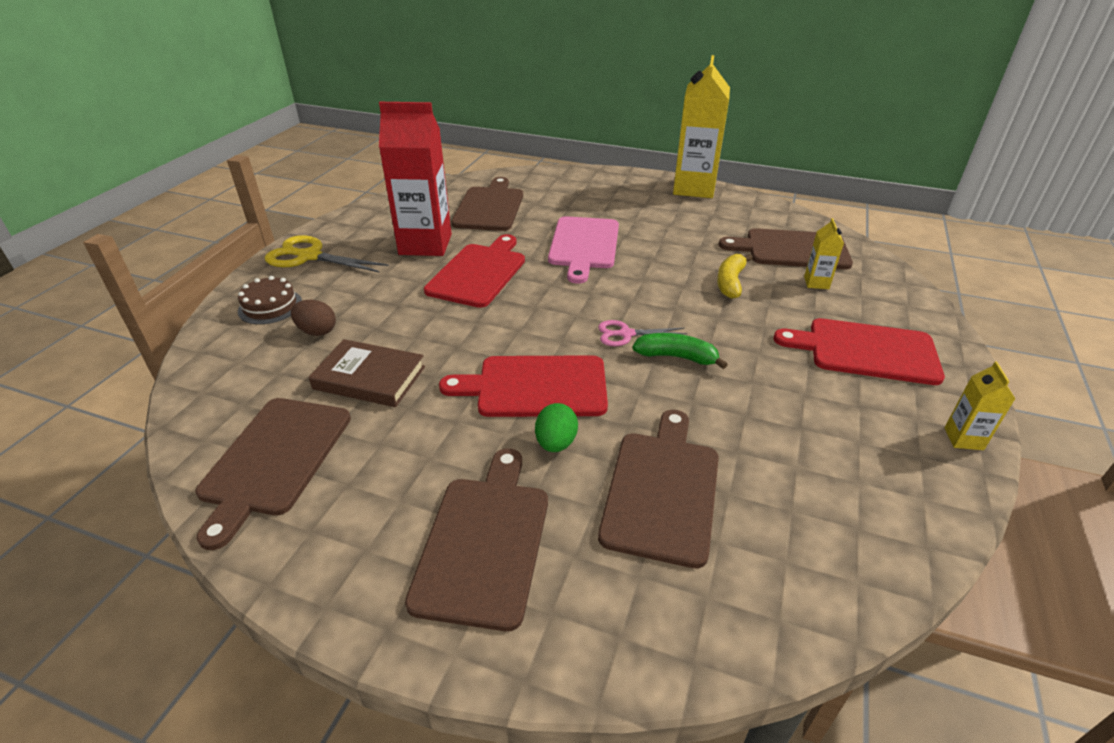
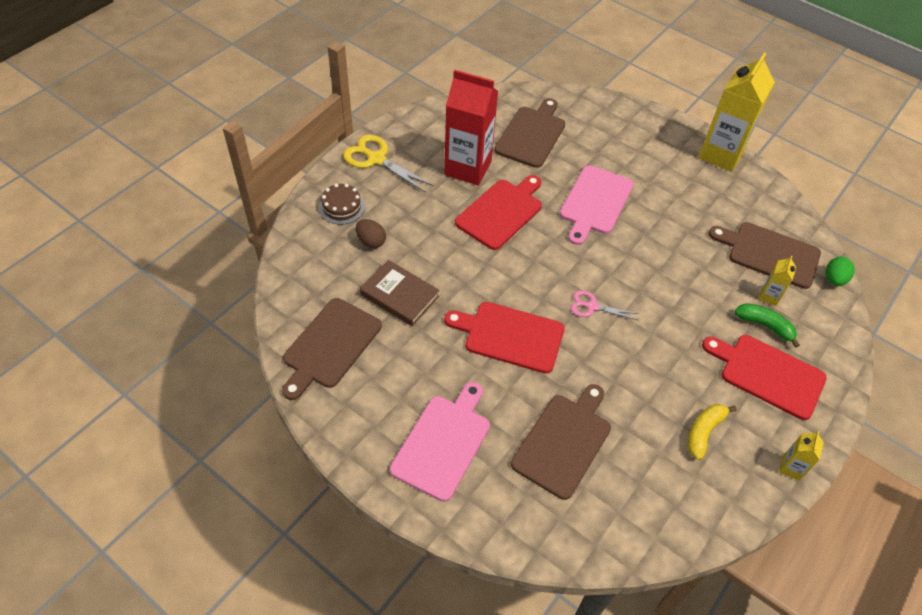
camera: 15 degrees right, 15 degrees up
brown cutting board [405,448,548,631] -> pink cutting board [390,382,490,502]
green egg [535,403,578,452] -> green egg moved to [826,257,855,286]
green banana [632,333,728,369] -> green banana moved to [734,303,800,348]
yellow banana [717,254,753,299] -> yellow banana moved to [688,404,737,460]

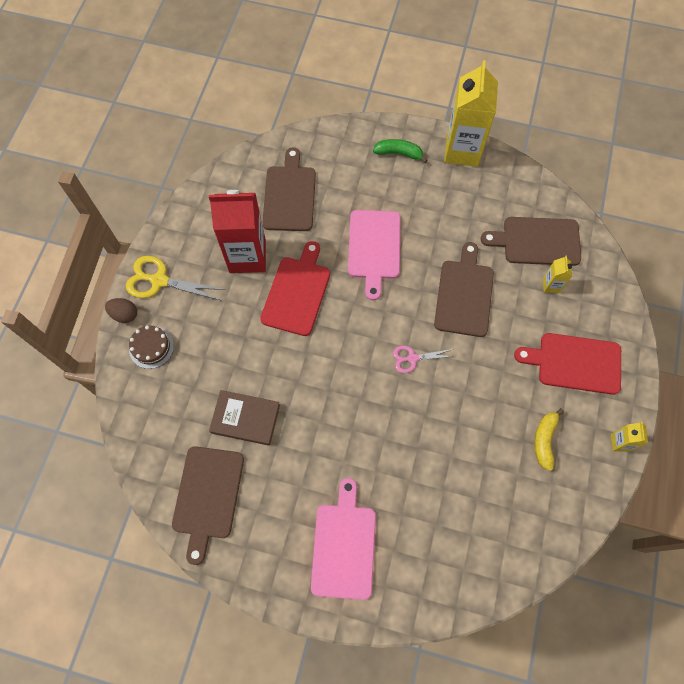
camera: 20 degrees left, 15 degrees up
brown egg [356,219,386,248] -> brown egg moved to [105,298,137,323]
red cutting board [444,302,565,374] -> none
brown cutting board [511,384,611,500] -> brown cutting board moved to [434,242,494,337]
green banana [734,303,800,348] -> green banana moved to [373,139,428,163]
green egg [826,257,855,286] -> none

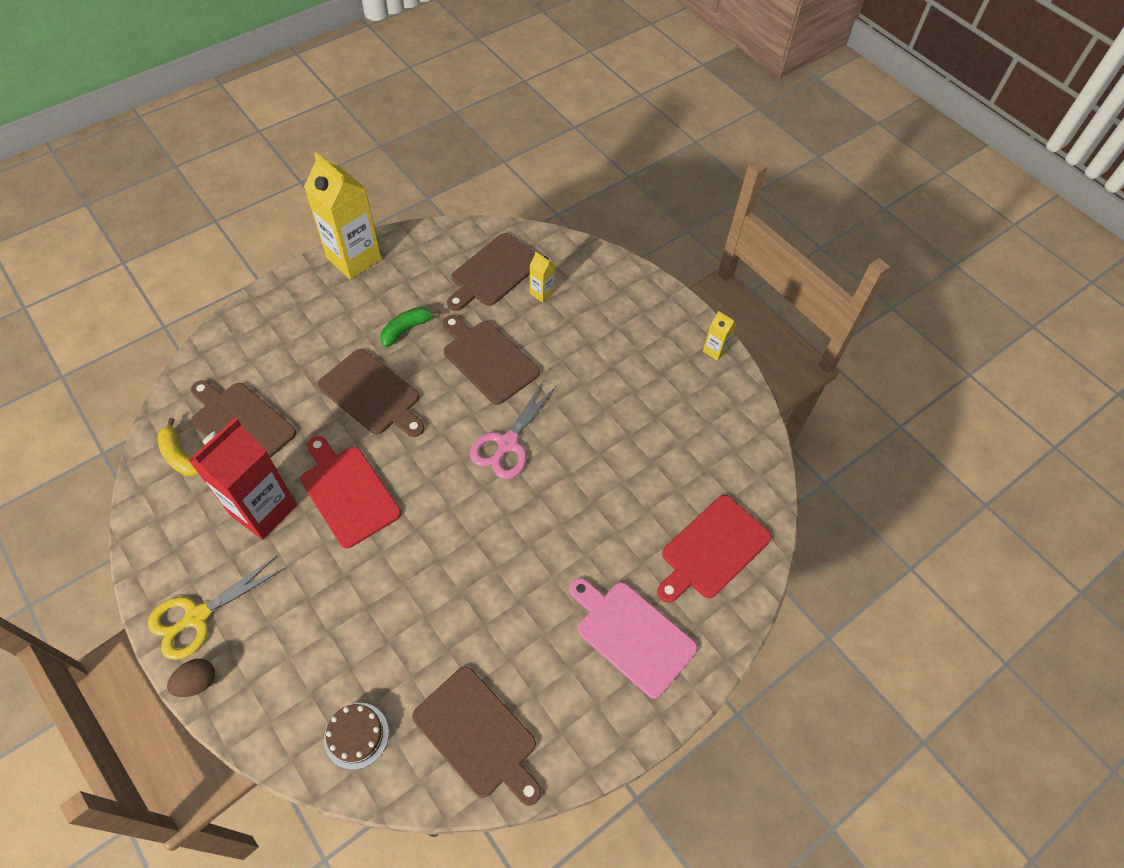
camera: 55 degrees left, 10 degrees down
brown cake [129,325,174,369] -> brown cake moved to [324,703,389,770]
brown book [209,390,280,446] -> none
pink cutting board [348,210,401,300] -> brown cutting board [317,349,425,437]
green banana [373,139,428,163] -> green banana moved to [380,307,440,348]
pink scissors [393,346,453,373] -> pink scissors [470,381,556,479], size x1.68
red cutting board [514,333,621,395] -> red cutting board moved to [657,495,771,603]
yellow banana [534,408,564,471] -> yellow banana moved to [158,418,198,476]

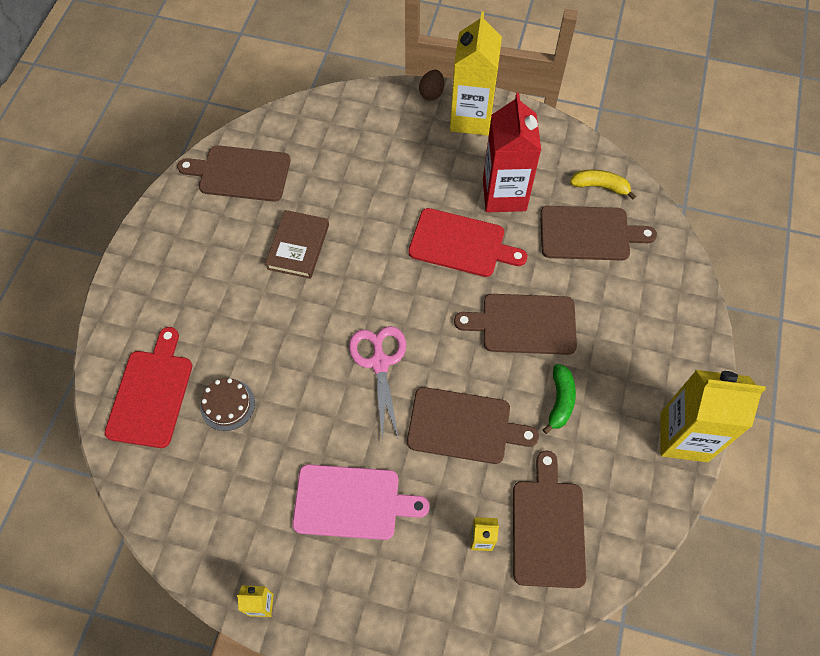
camera: 145 degrees right, 5 degrees up
yellow scissors [148,556,285,660] -> yellow carton [450,11,502,136]
brown cake [324,703,389,770] -> brown cake moved to [200,378,255,431]
pink cutting board [569,578,697,699] -> pink cutting board moved to [292,464,430,540]
none -> brown book [265,210,329,279]

